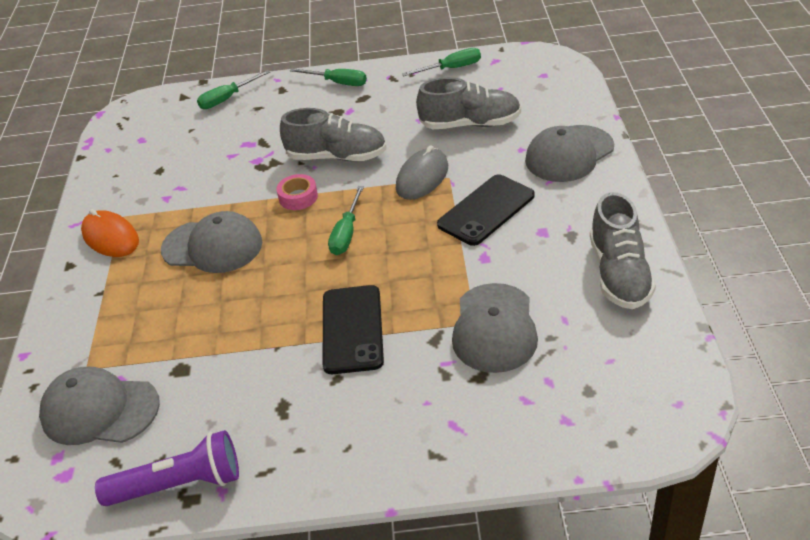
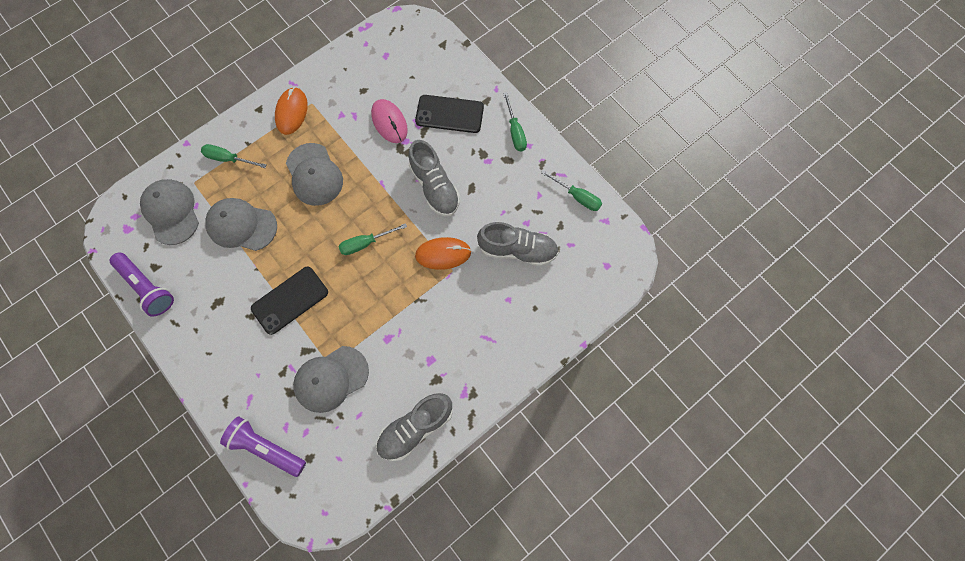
camera: 50 degrees right, 30 degrees up
green screwdriver [197,70,270,109] -> green screwdriver moved to [201,144,267,168]
pink tape [276,174,318,210] -> none
grey mouse [396,145,448,200] -> orange mouse [415,237,471,270]
grey shoe [416,77,521,129] -> grey shoe turned 45 degrees counterclockwise [477,222,559,266]
black phone [437,174,535,246] -> black phone moved to [415,95,484,133]
grey cap [525,125,614,182] -> grey cap moved to [205,198,277,251]
none -> purple flashlight [220,416,306,477]
none -> pink mouse [371,99,408,143]

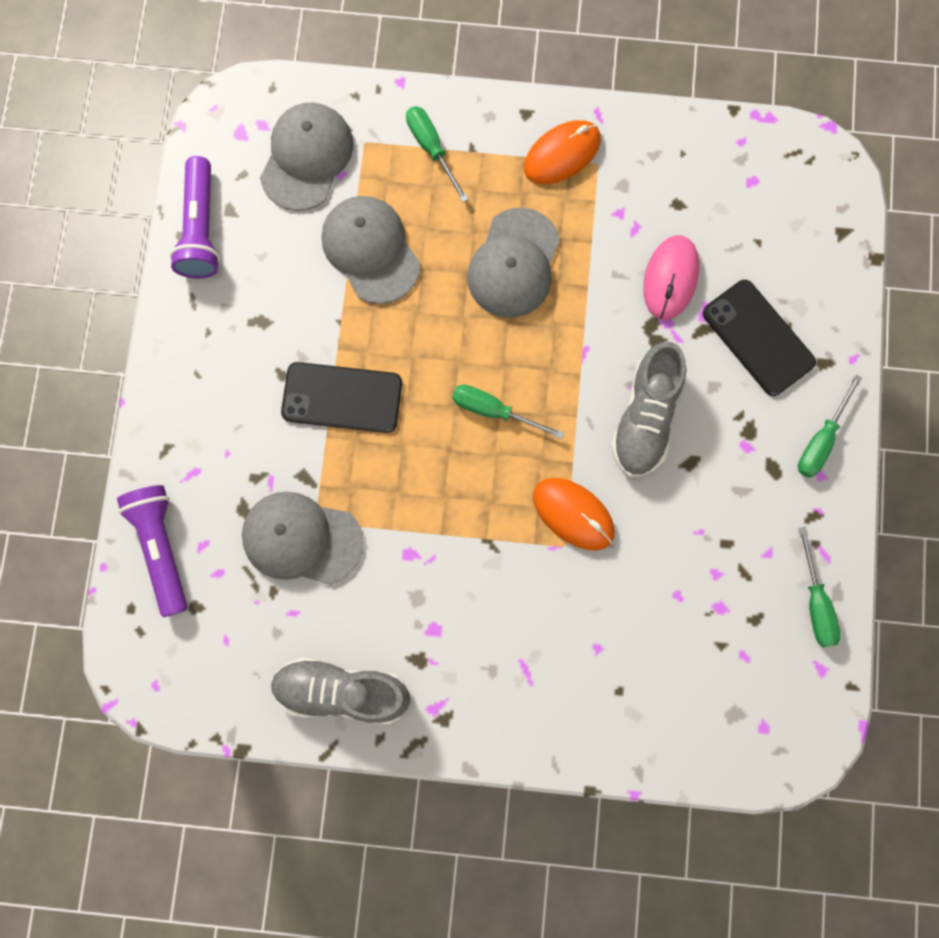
camera: 45 degrees right, 5 degrees up
grey shoe [477,222,559,266] -> none

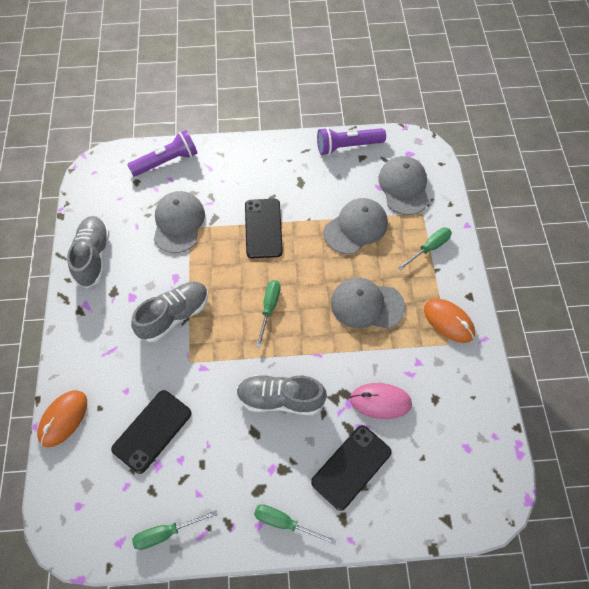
camera: 80 degrees right, 15 degrees down
grey cap [260,102,353,211] -> grey cap turned 105 degrees counterclockwise [379,156,429,215]
orange mouse [533,478,615,550] -> orange mouse moved to [37,390,87,447]
none -> black phone [111,390,191,474]
none -> grey shoe [131,282,208,342]

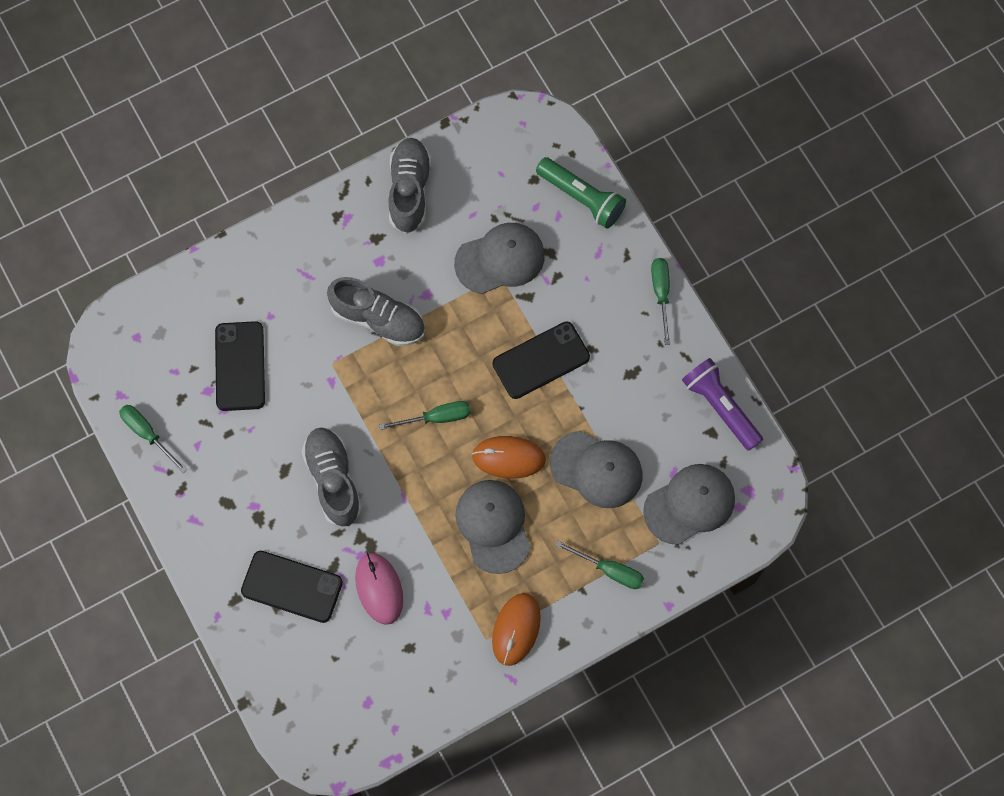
camera: 65 degrees right, 10 degrees up
orange mouse [37,390,87,447] -> orange mouse moved to [472,436,546,478]
grey shoe [67,216,110,288] -> grey shoe turned 60 degrees counterclockwise [388,138,432,234]
black phone [111,390,191,474] -> black phone turned 75 degrees clockwise [215,321,265,411]
purple flashlight [127,130,197,176] -> green flashlight [536,157,626,229]
green screwdriver [254,504,336,545] -> green screwdriver moved to [651,258,670,345]

